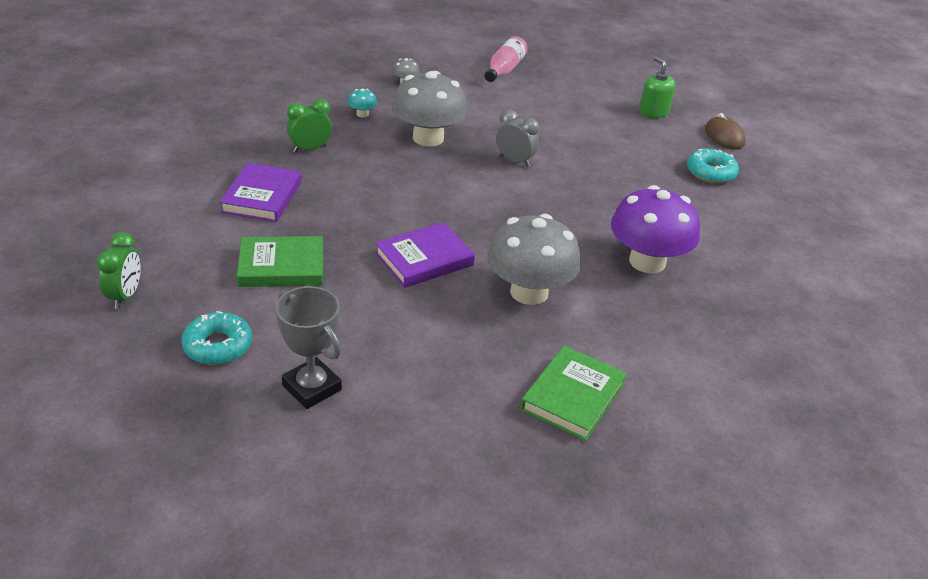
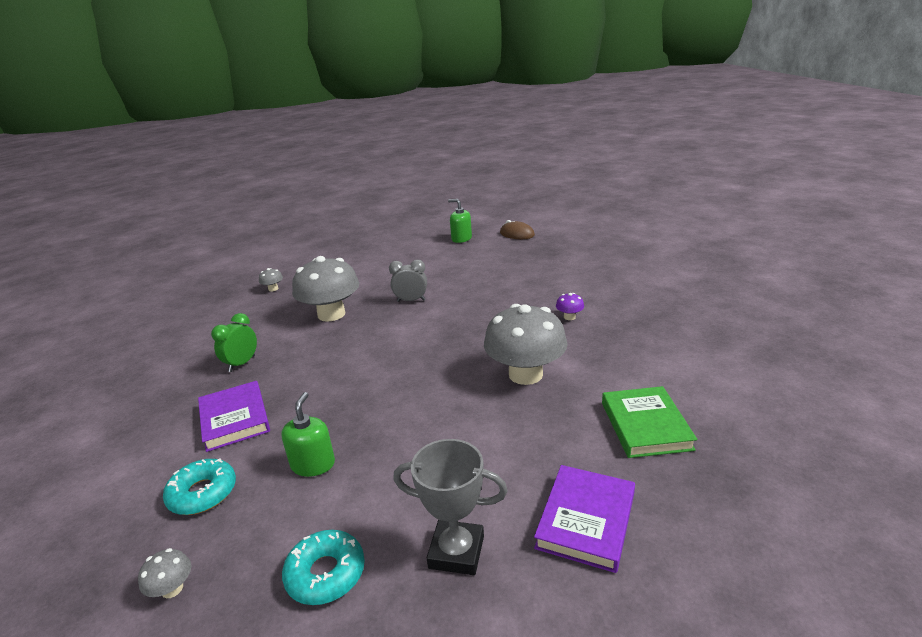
camera: 30 degrees left, 10 degrees down
green clock [97,232,141,309] -> grey mushroom [138,548,191,598]
green book [237,236,323,287] -> green soap dispenser [281,392,335,477]
turquoise mushroom [348,89,377,118] -> none
purple book [375,222,475,288] -> purple book moved to [534,465,635,573]
pink bottle [485,36,528,82] -> none
purple mushroom [611,185,700,273] -> purple mushroom [556,293,584,320], size x0.40
turquoise donut [687,149,739,183] -> turquoise donut moved to [163,458,236,515]

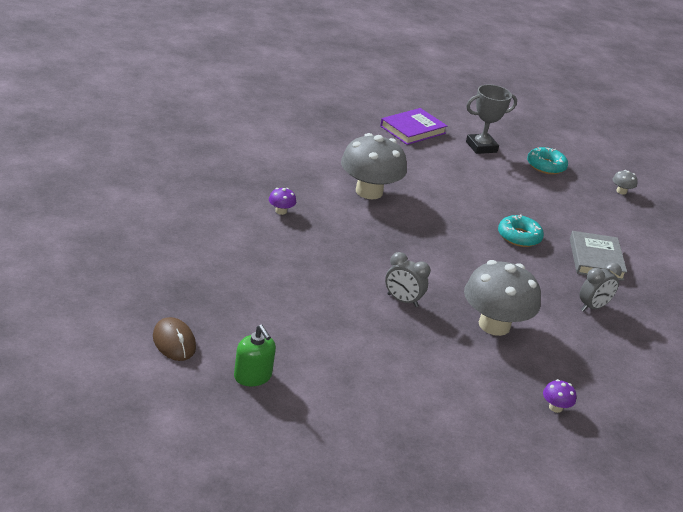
camera: 160 degrees left, 5 degrees up
turquoise donut [163,458,236,515] -> turquoise donut moved to [498,214,544,247]
purple book [198,381,270,452] -> grey book [570,231,627,281]
green clock [211,313,257,372] -> grey clock [579,262,622,312]
grey mushroom [259,268,283,291] -> purple mushroom [543,379,576,413]
green soap dispenser [281,392,335,477] -> none
grey trophy [393,439,508,575] -> grey trophy turned 60 degrees counterclockwise [466,84,517,154]
green book [602,386,697,458] -> none

